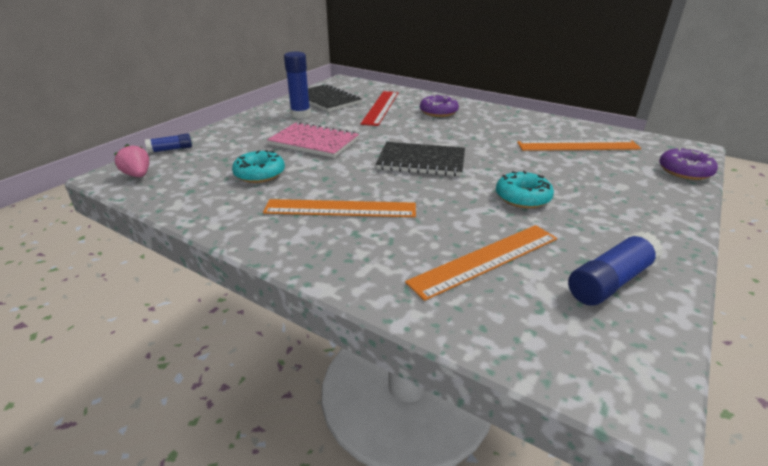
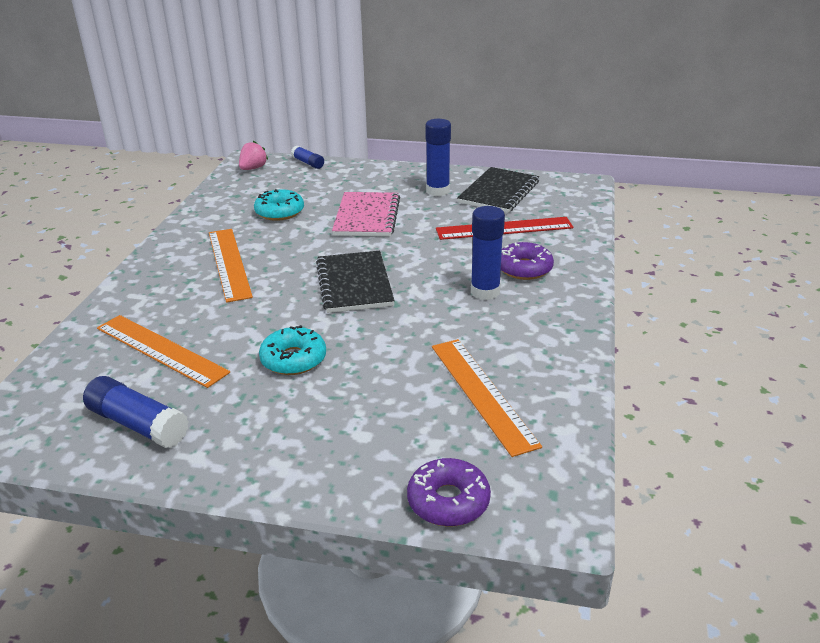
camera: 70 degrees right, 0 degrees up
none -> blue glue stick [471,206,505,300]

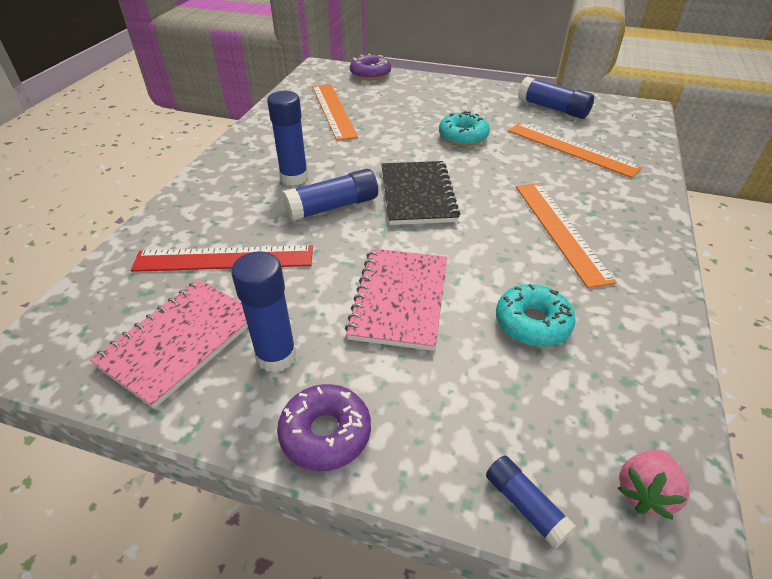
camera: 175 degrees left, 10 degrees up
black notebook [457,167,539,213] -> pink notebook [90,280,248,409]
purple donut [501,242,554,280] -> purple donut moved to [277,384,371,471]
none -> blue glue stick [282,169,378,221]

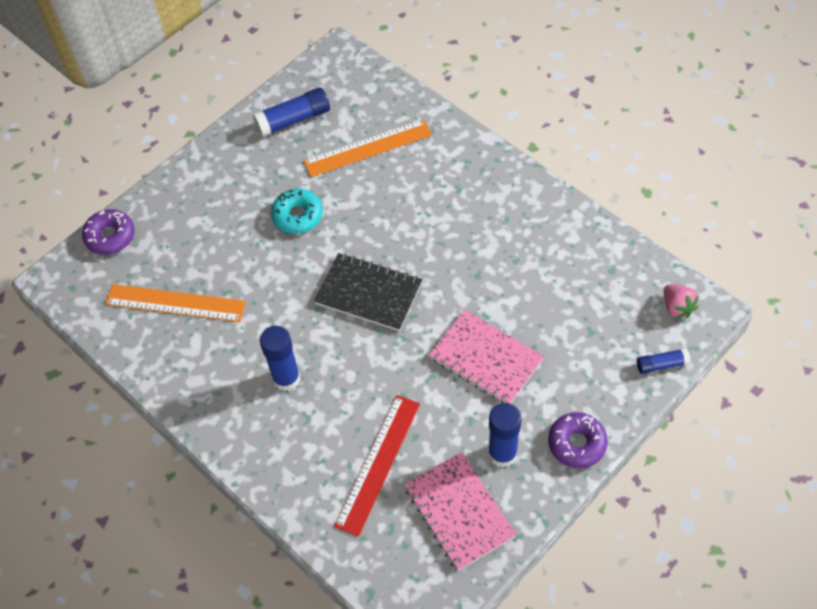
camera: 60 degrees left, 15 degrees up
blue glue stick [282,169,378,221] -> none
turquoise donut [496,284,575,347] -> none
orange ruler [516,183,617,288] -> none

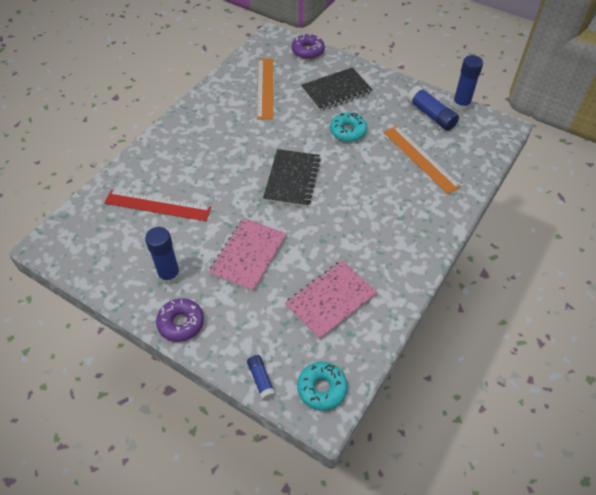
camera: 75 degrees right, 5 degrees down
blue glue stick [260,326,300,391] -> blue glue stick moved to [452,55,483,111]
pink notebook [404,452,517,571] -> pink notebook moved to [285,260,377,340]
pink strawberry [664,284,699,319] -> turquoise donut [297,362,348,411]
none -> black notebook [301,67,373,111]

